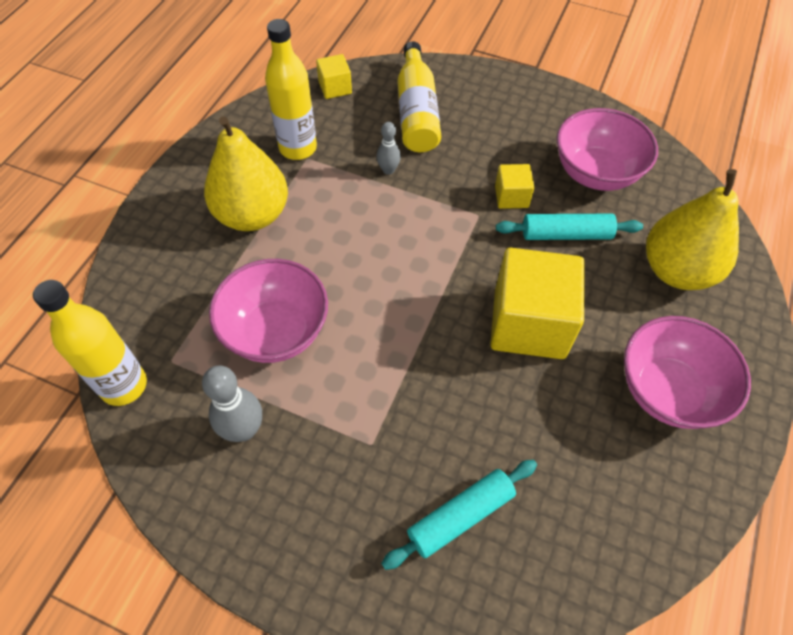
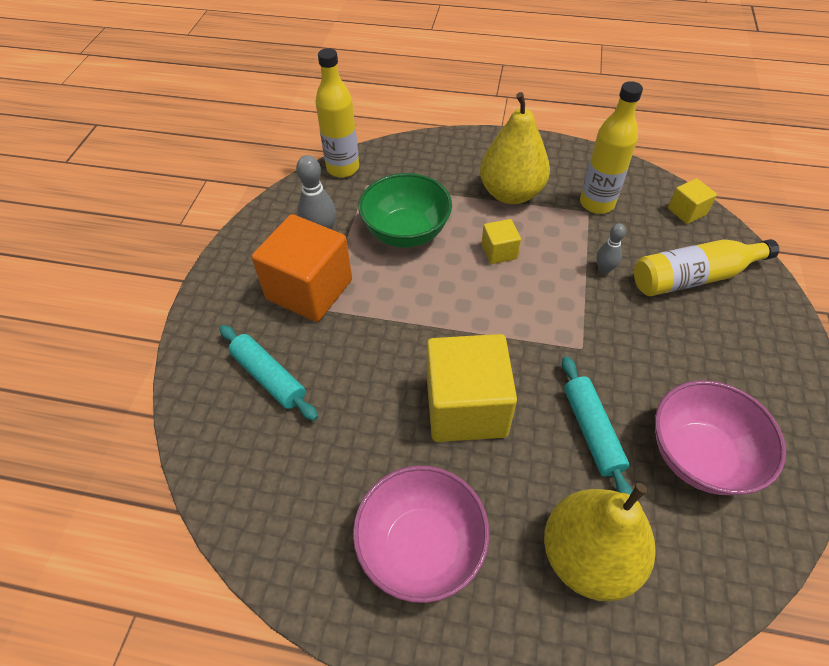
camera: 80 degrees right, 5 degrees down
pink bowl [209,259,328,363] -> green bowl [358,173,452,248]
yellow cube [495,164,535,209] -> yellow cube moved to [482,219,521,264]
none -> orange cube [252,214,352,322]

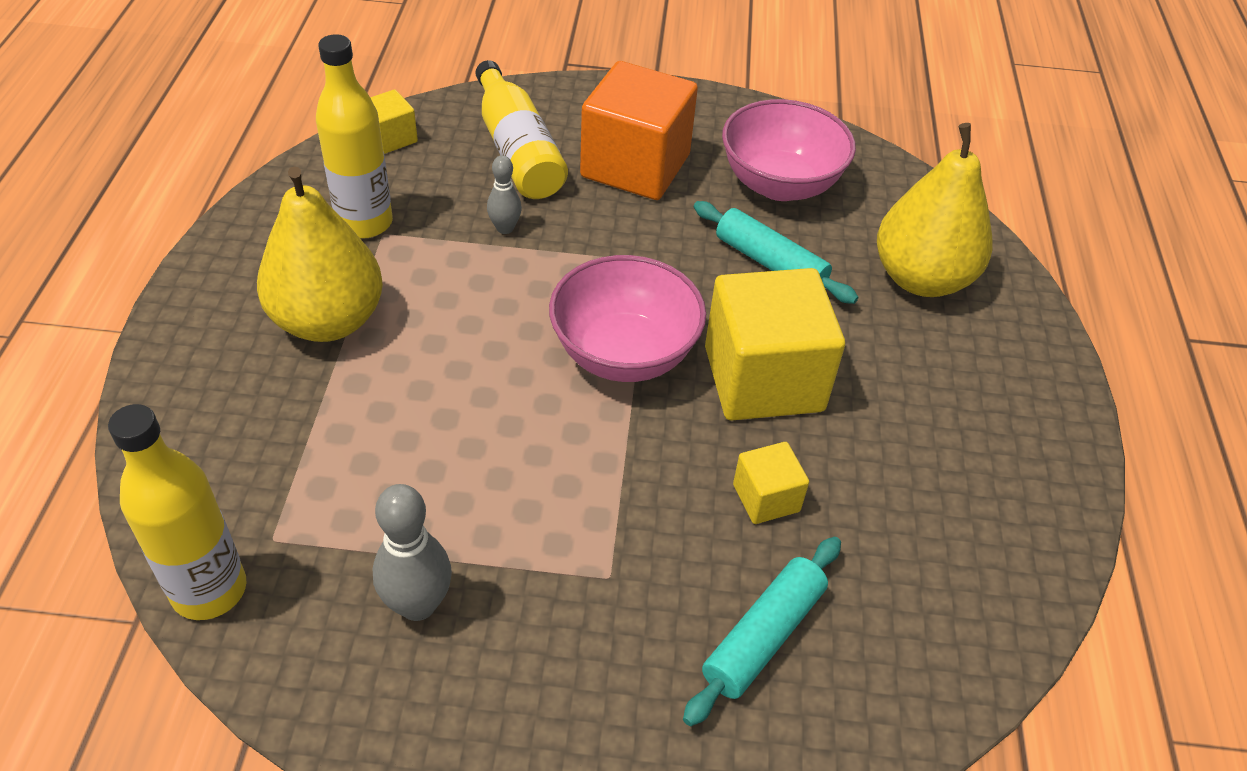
camera: 100 degrees left, 5 degrees down
orange cube [252,214,352,322] -> orange cube moved to [580,61,698,200]
pink bowl [353,466,490,603] -> pink bowl moved to [549,255,706,382]
green bowl [358,173,452,248] -> none
yellow cube [482,219,521,264] -> yellow cube moved to [733,442,809,524]
turquoise rolling pin [562,356,633,495] -> turquoise rolling pin turned 60 degrees clockwise [694,201,858,304]

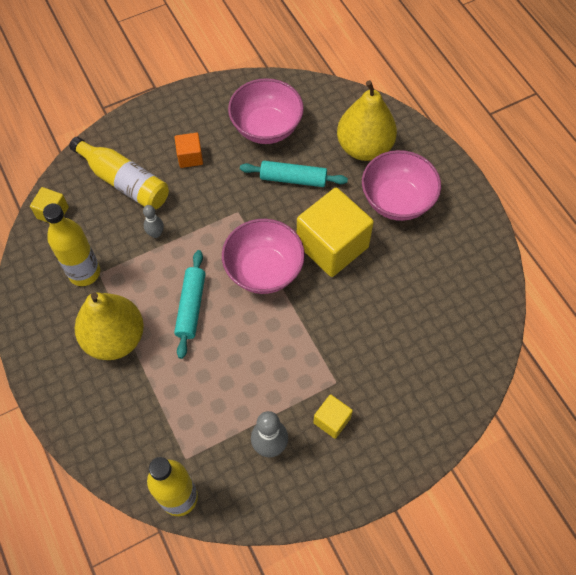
camera: 30 degrees left, 15 degrees up
orange cube [580,61,698,200] -> orange cube [174,133,203,168], size x0.47
turquoise rolling pin [683,537,841,726] -> turquoise rolling pin moved to [174,250,205,359]
yellow cube [733,442,809,524] -> yellow cube moved to [313,394,353,439]
none -> pink bowl [362,150,441,221]

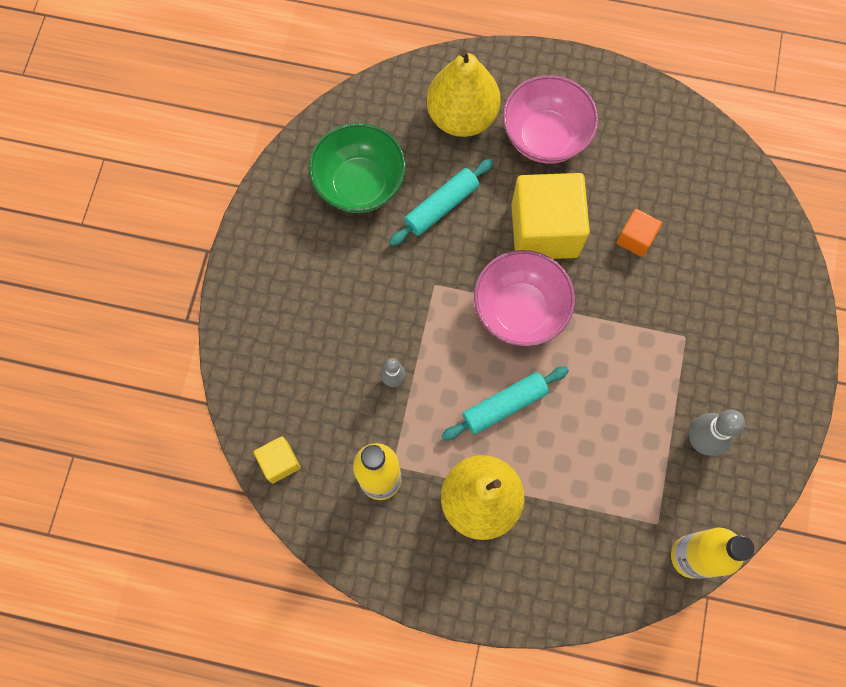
camera: 50 degrees left, 10 degrees up
yellow bottle [69,137,169,209] -> none
orange cube [174,133,203,168] -> orange cube moved to [616,209,662,257]
turquoise rolling pin [174,250,205,359] -> turquoise rolling pin turned 75 degrees counterclockwise [442,367,569,440]
pink bowl [228,78,304,144] -> green bowl [308,123,406,213]
yellow cube [313,394,353,439] -> none

